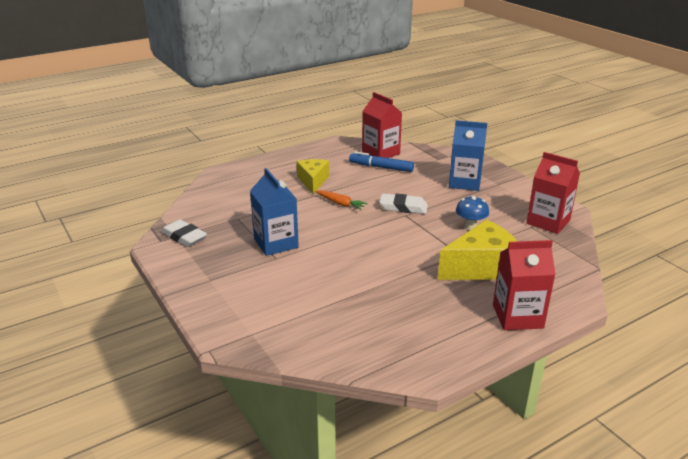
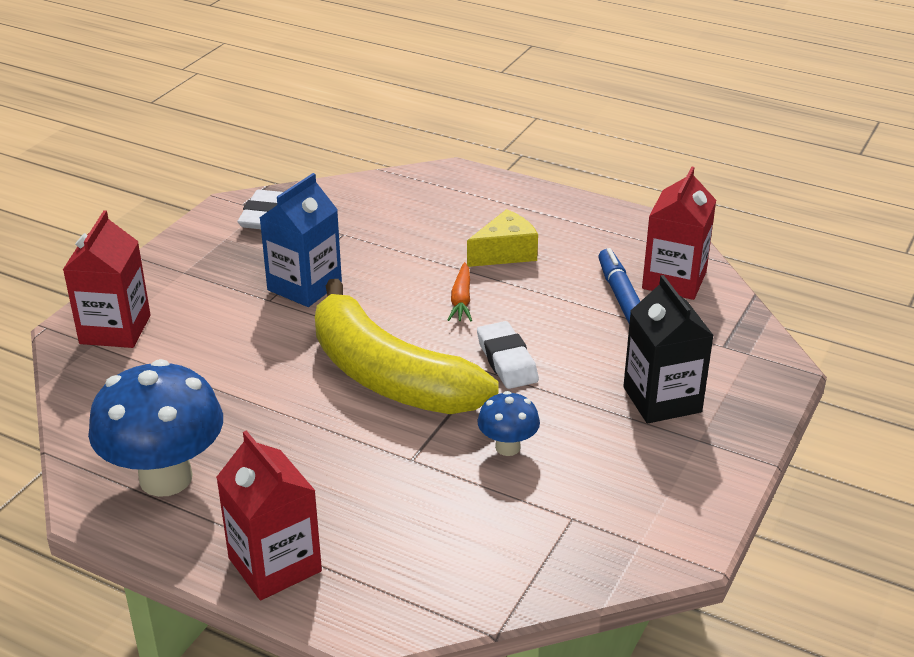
camera: 60 degrees right, 5 degrees up
yellow cheese [438,219,518,280] -> none
blue carton [449,120,487,191] -> black carton [623,275,714,423]
red carton [526,152,580,234] -> red carton moved to [63,210,151,348]
none -> blue mushroom [88,359,223,497]
none -> yellow banana [315,279,498,414]

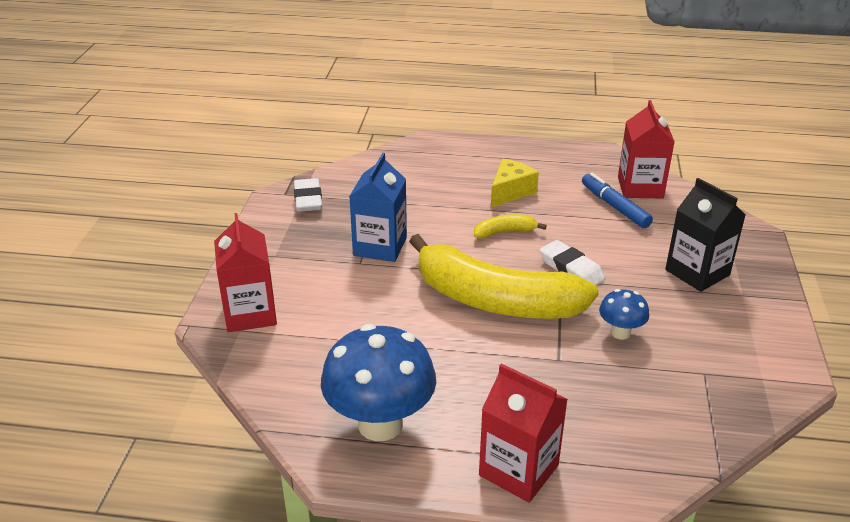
camera: 20 degrees left, 0 degrees up
orange carrot [448,262,472,322] -> yellow banana [474,214,547,239]

